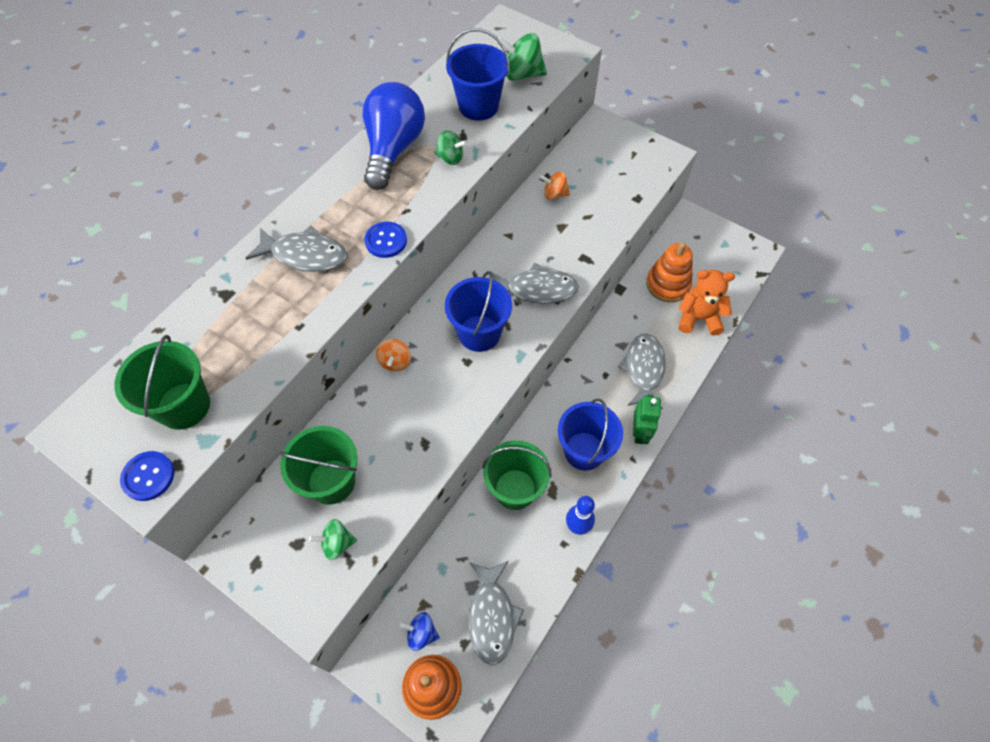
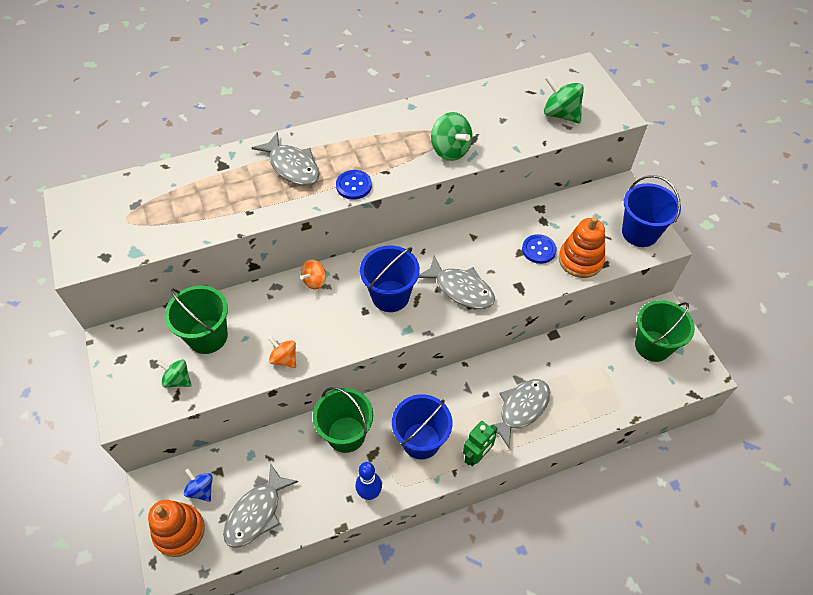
camera: 35 degrees right, 5 degrees down
green bucket [114,335,210,430] -> green bucket moved to [635,300,695,362]
blue button [120,451,174,501] -> blue button moved to [522,234,557,264]
blue light bulb [363,82,425,190] -> none
green spinning top [435,130,467,165] -> green spinning top [431,112,473,161], size x1.56
blue bucket [446,28,510,120] -> blue bucket moved to [622,175,681,247]
orange spinning top [540,171,570,200] -> orange spinning top moved to [268,336,296,368]
orange stacking toy [646,242,693,302] -> orange stacking toy moved to [559,217,605,278]
orange teddy bear [679,270,735,336] -> none

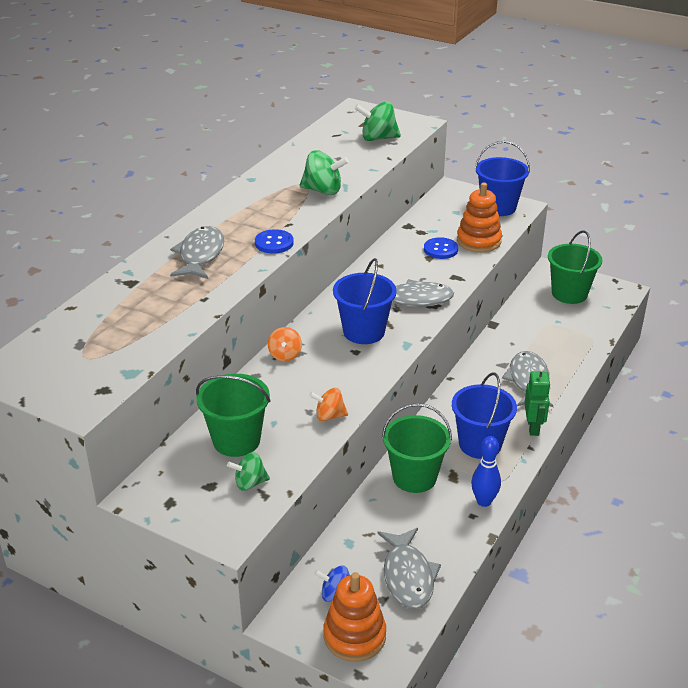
camera: 40 degrees left, 20 degrees down
grey fish [252,132,320,186] -> grey fish turned 90 degrees counterclockwise [170,226,224,279]

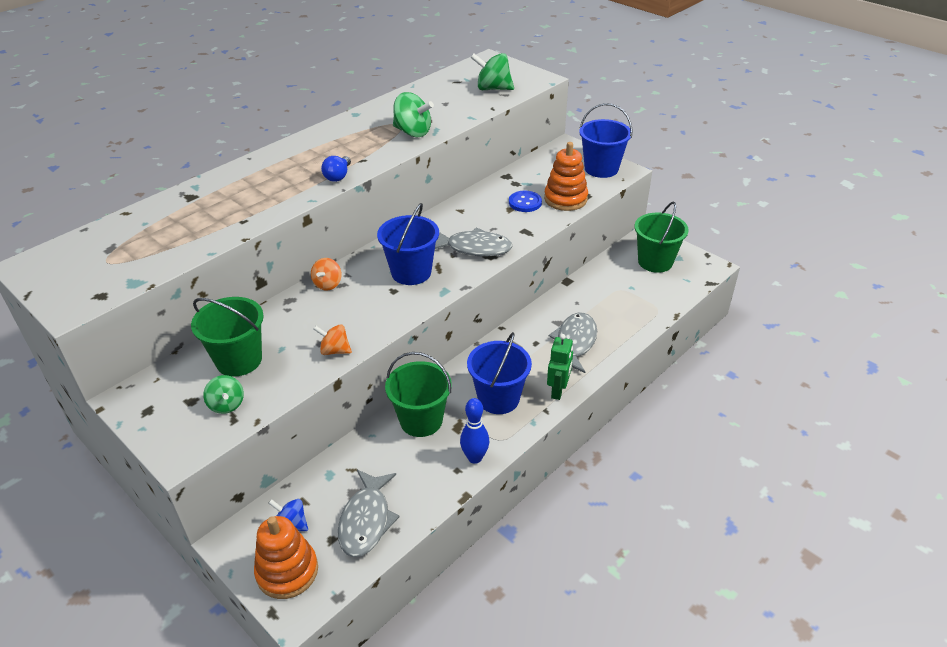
camera: 15 degrees right, 5 degrees up
grey fish [170,226,224,279] -> none
green spinning top [227,452,270,491] -> green spinning top turned 120 degrees counterclockwise [203,375,244,414]
blue button [255,229,294,254] -> blue light bulb [321,156,351,182]

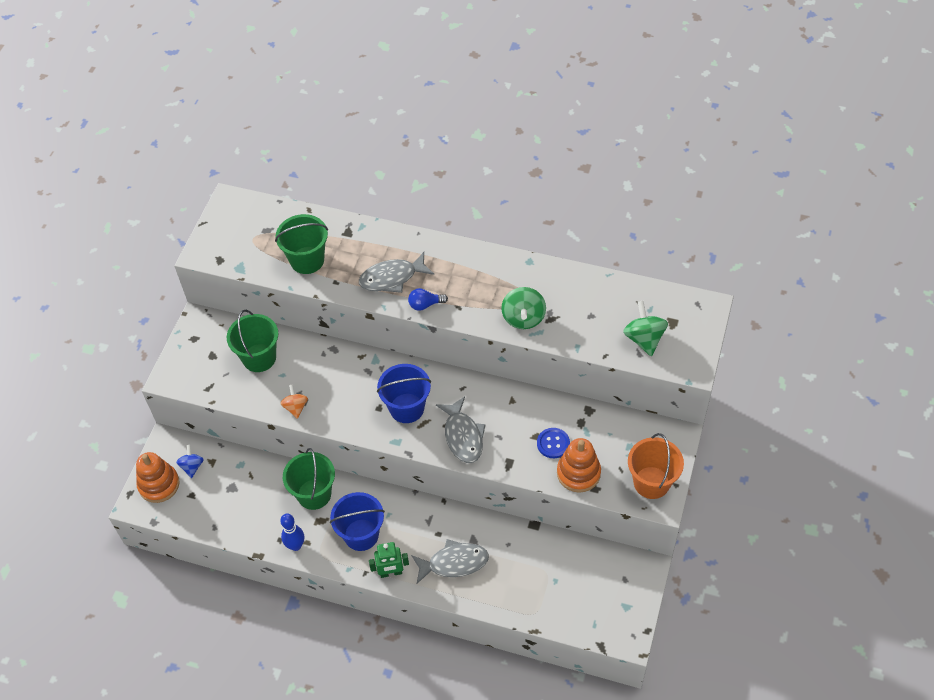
camera: 65 degrees right, 15 degrees up
green spinning top [203,375,244,414] -> none
orange spinning top [311,258,342,290] -> none
grey fish [338,470,400,557] -> grey fish moved to [359,252,434,293]
blue bucket [579,103,633,178] -> orange bucket [628,433,684,499]
green bucket [634,201,689,273] -> green bucket moved to [275,214,328,274]

